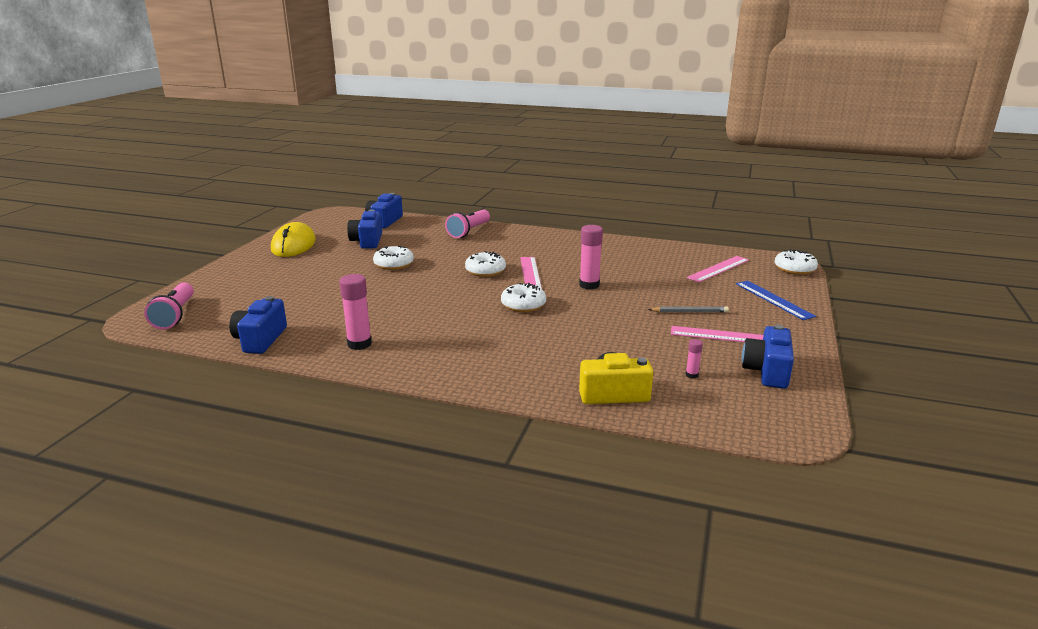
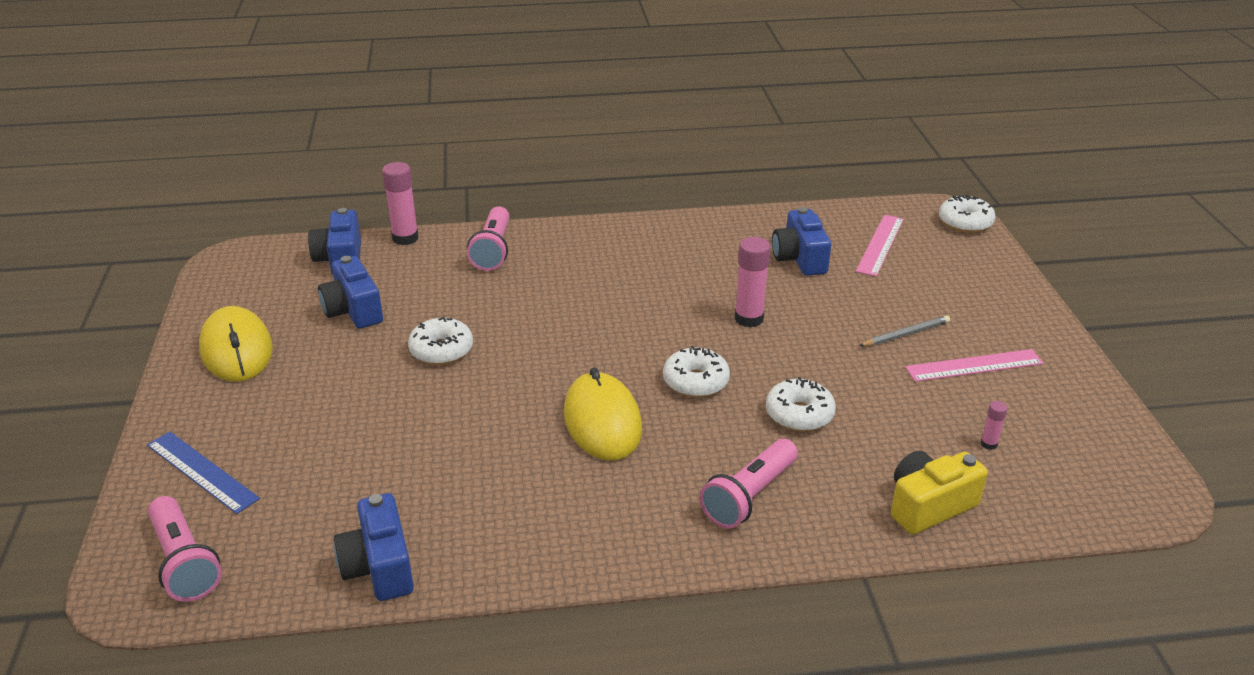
camera: 25 degrees left, 10 degrees up
pink glue stick [339,274,372,350] -> pink glue stick moved to [382,162,419,245]
white donut [465,251,506,277] -> white donut moved to [766,377,836,432]
pink ruler [520,257,542,289] -> none
blue ruler [736,281,816,320] -> blue ruler moved to [147,432,260,514]
blue camera [742,324,794,389] -> blue camera moved to [772,207,831,276]
none -> yellow mouse [564,367,642,460]
none -> pink flashlight [700,439,798,529]

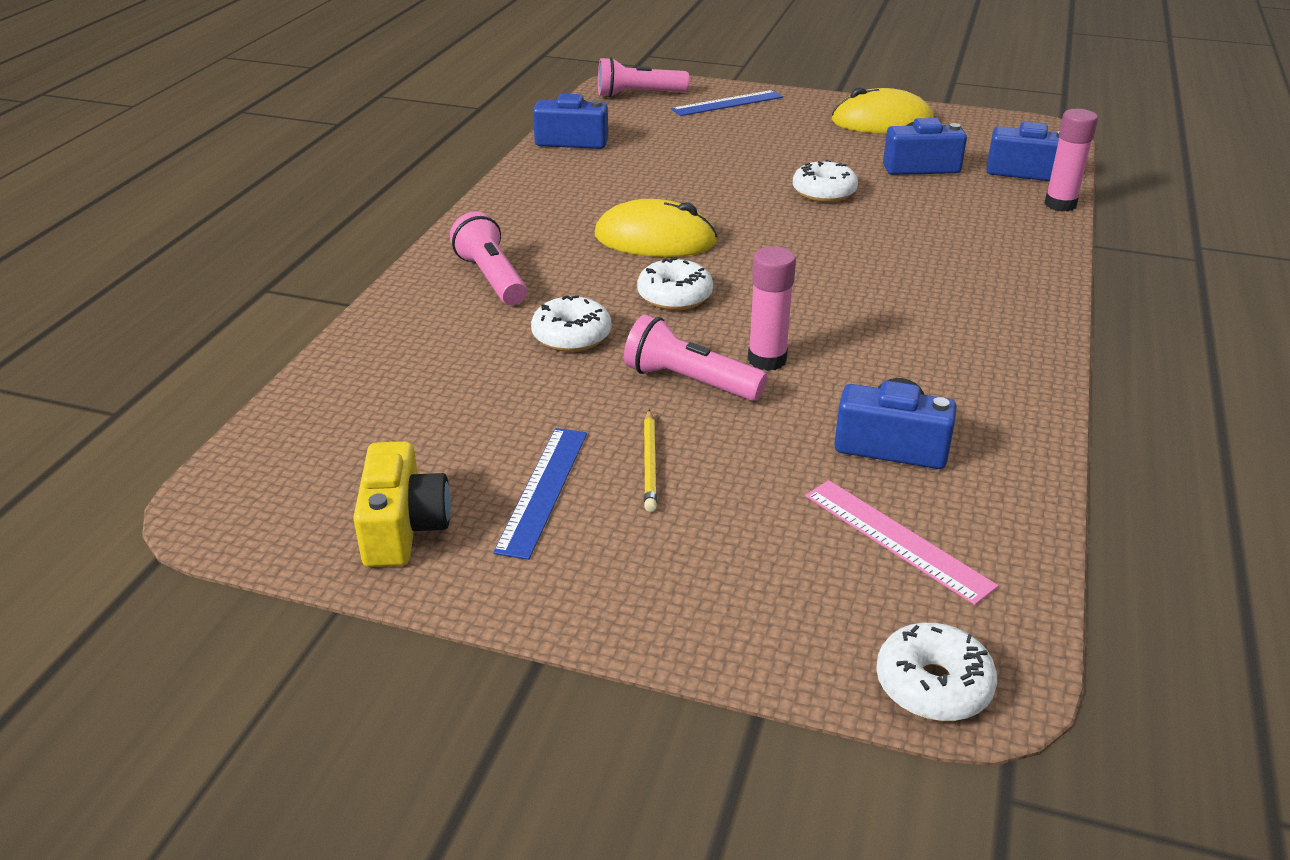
camera: 115 degrees right, 0 degrees up
pink flashlight [467,206,509,271] -> pink flashlight moved to [624,314,767,401]
grey pencil [859,315,950,346] -> yellow pencil [644,410,657,512]
yellow camera [891,451,988,535] -> yellow camera moved to [353,441,451,567]
pink ruler [905,349,1043,382] -> blue ruler [493,428,587,560]
pink glue stick [980,401,1007,450] -> none

